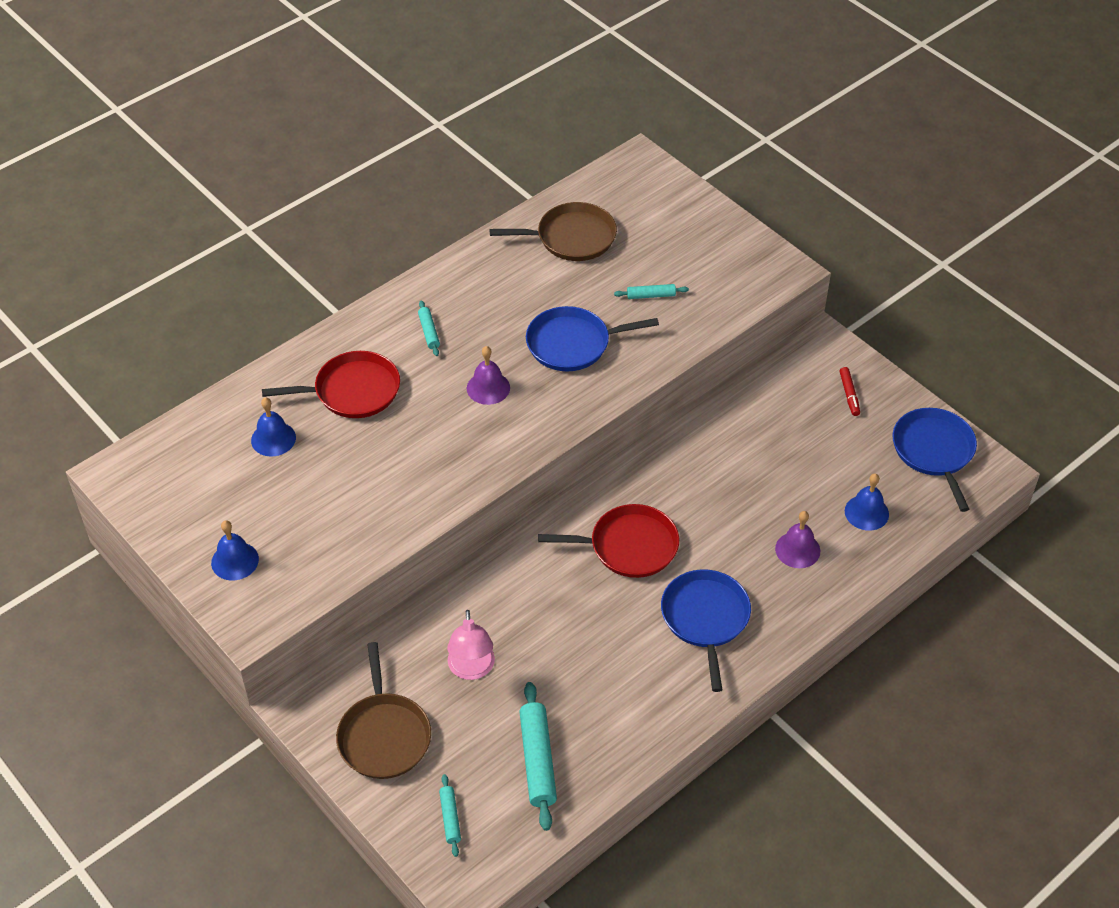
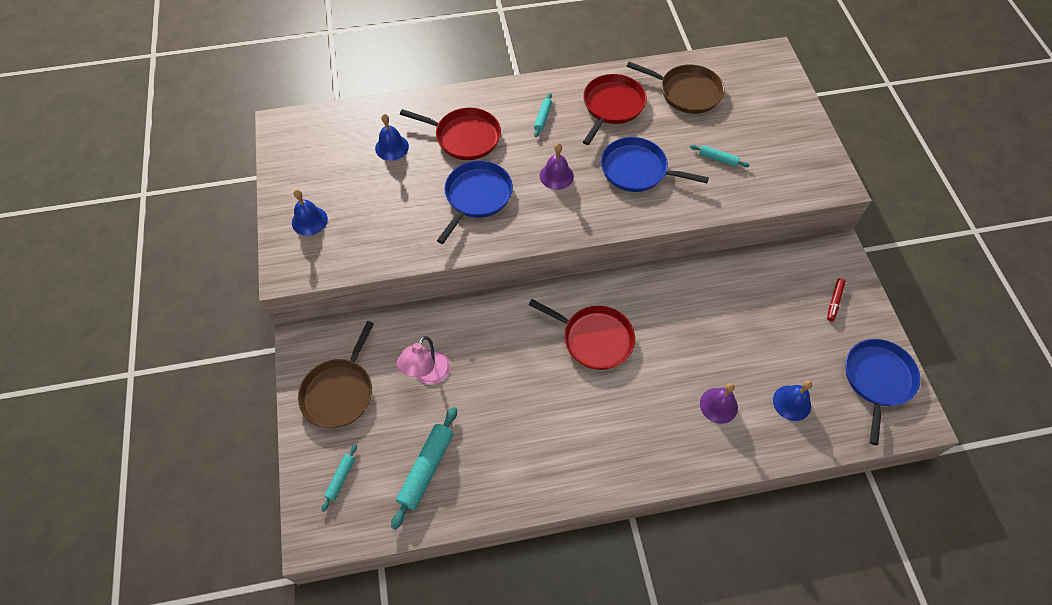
camera: 30 degrees right, 10 degrees up
blue pan [661,569,751,692] -> blue pan moved to [437,161,513,244]
none -> red pan [583,74,647,145]

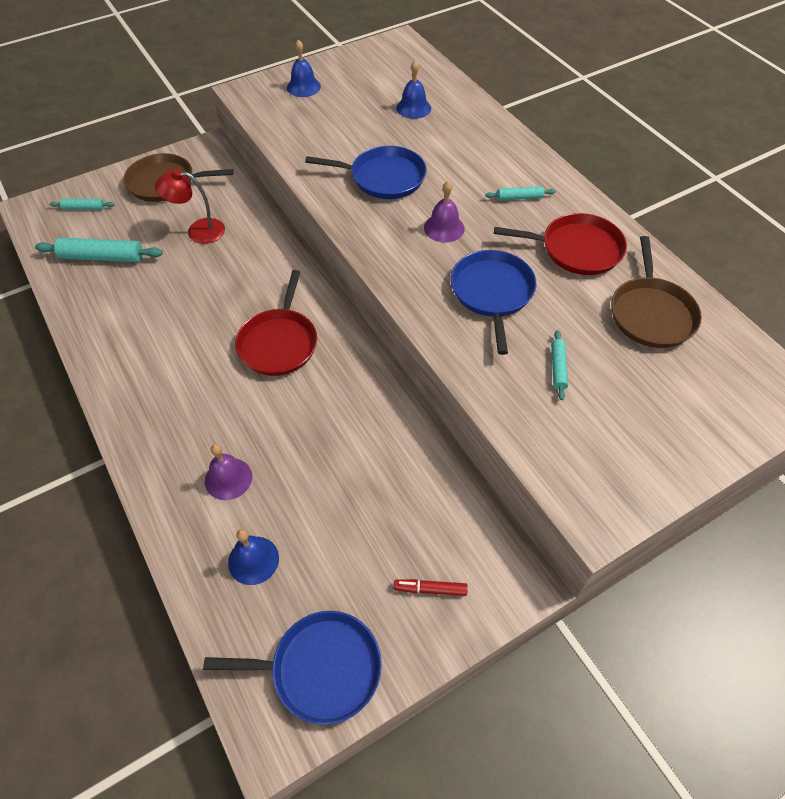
camera: 70 degrees right, 5 degrees down
pink lamp [397,336,450,384] -> red lamp [155,169,225,244]
red pan [400,108,501,160] -> none

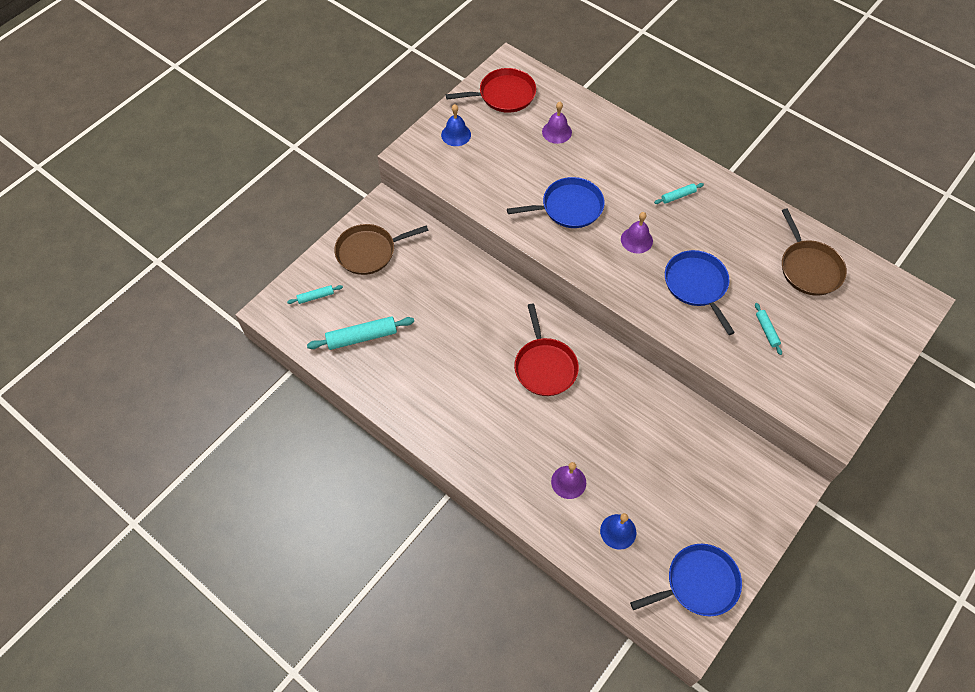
camera: 20 degrees left, 5 degrees up
red lamp [155,169,225,244] -> none
red marker [394,579,468,596] -> none
blue bell [396,61,431,119] -> purple bell [542,102,572,144]
red pan [494,213,627,275] -> red pan moved to [446,68,536,113]

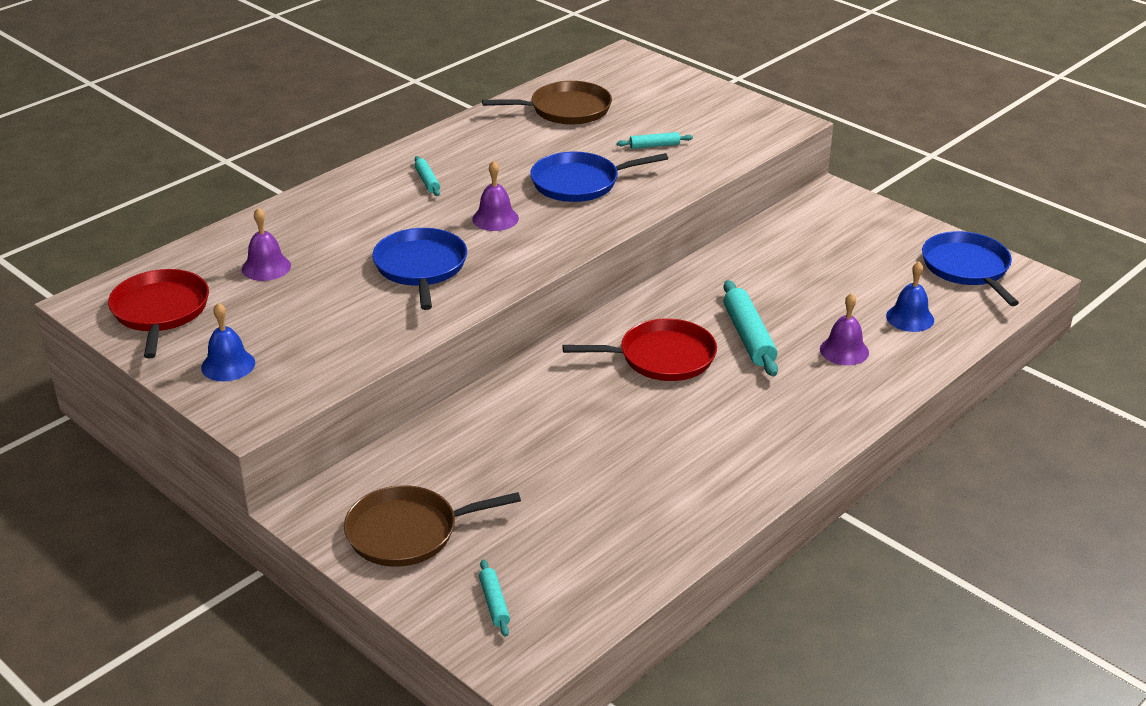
camera: 85 degrees left, 25 degrees down
turquoise rolling pin [307,316,414,350] -> turquoise rolling pin moved to [723,280,778,376]
brown pan [334,224,428,275] -> brown pan turned 90 degrees clockwise [344,485,521,567]

